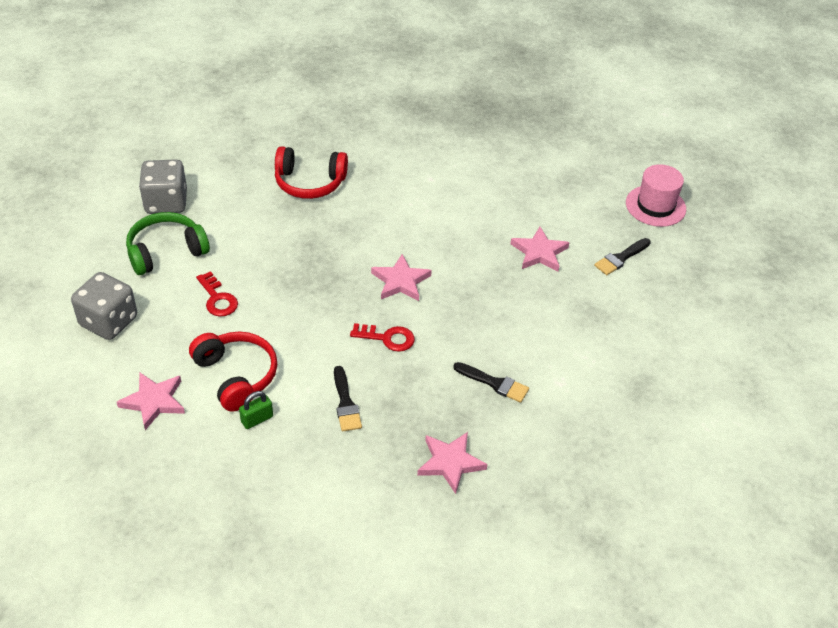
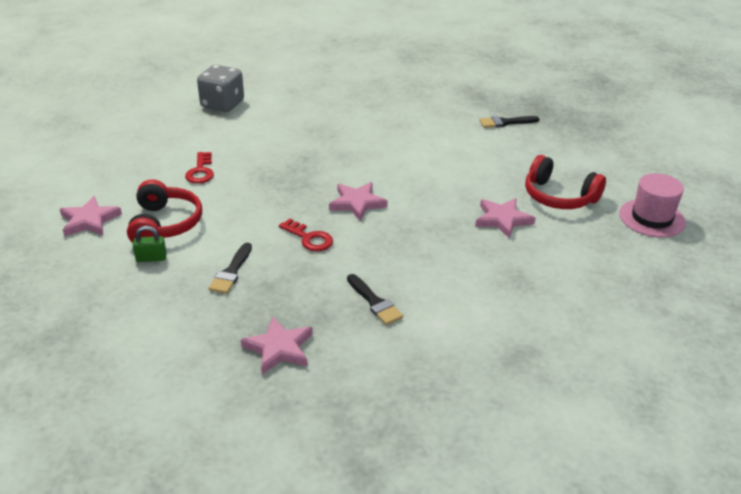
camera: 30 degrees right, 10 degrees down
grey dice [71,272,137,340] -> none
green headphones [126,212,210,275] -> none
red headphones [275,146,348,199] -> red headphones moved to [525,155,606,209]
black brush [594,238,651,275] -> black brush moved to [479,116,540,128]

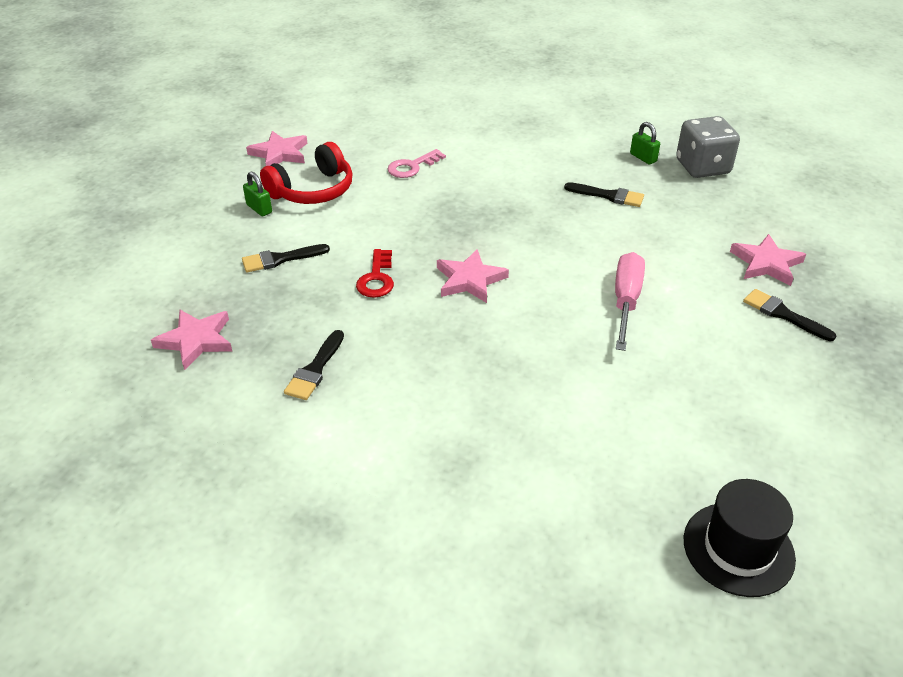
camera: 55 degrees right, 5 degrees up
red key [185,152,214,184] -> pink key [388,149,446,178]
grey dice [197,65,244,112] -> grey dice moved to [676,116,740,178]
pink star [475,198,536,239] -> pink star moved to [730,234,806,286]
red headphones [525,155,606,209] -> none
pink hat [619,173,686,237] -> black hat [684,479,796,597]
none -> black brush [564,182,644,207]
none -> pink screwdriver [615,252,645,351]
none -> green padlock [630,122,660,165]

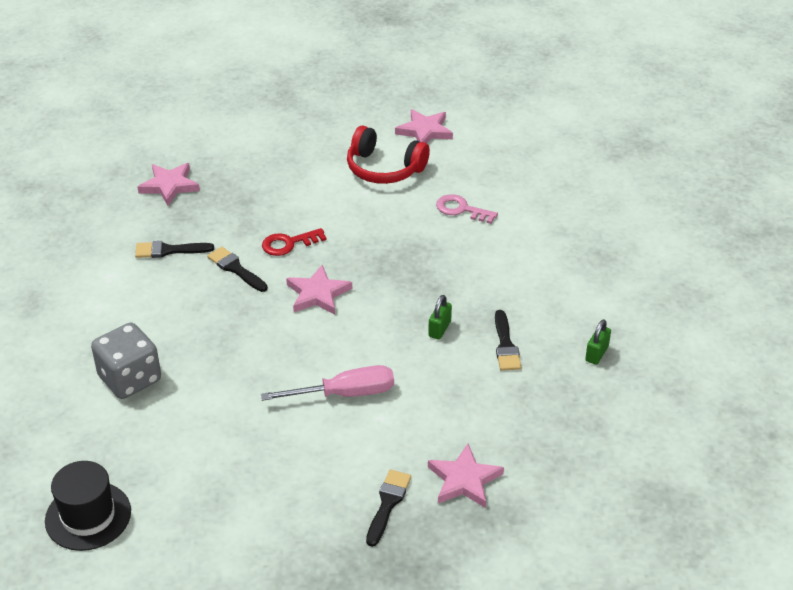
camera: 65 degrees right, 0 degrees up
black brush [242,244,330,272] -> black brush moved to [207,247,268,292]
green padlock [243,171,272,216] -> green padlock moved to [428,295,452,340]
grey dice [676,116,740,178] -> grey dice moved to [91,323,161,399]

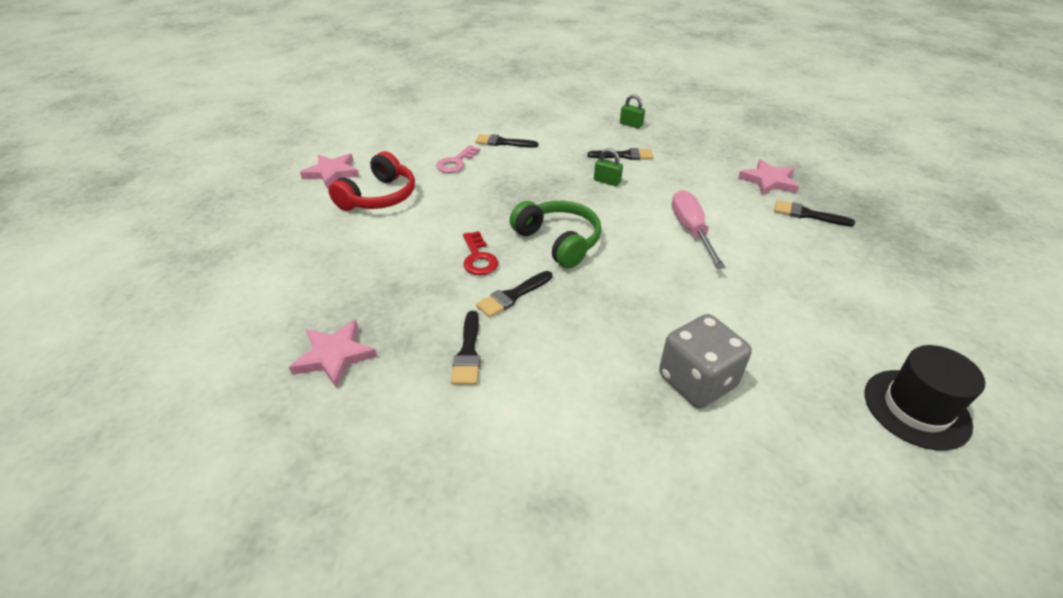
camera: 85 degrees left, 0 degrees up
pink star [286,265,352,315] -> green headphones [510,201,602,268]
none -> black brush [475,134,538,148]

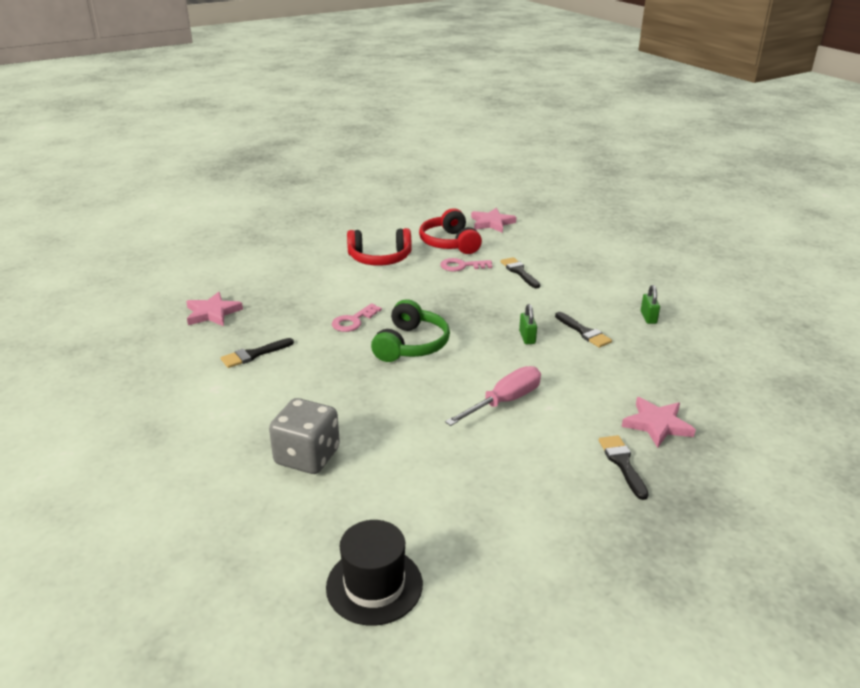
camera: 55 degrees right, 10 degrees down
pink star [300,153,359,189] -> pink star moved to [471,208,516,233]
red key [463,231,498,275] -> pink key [332,303,382,332]
black brush [476,271,552,318] -> none
none -> red headphones [419,208,482,254]

